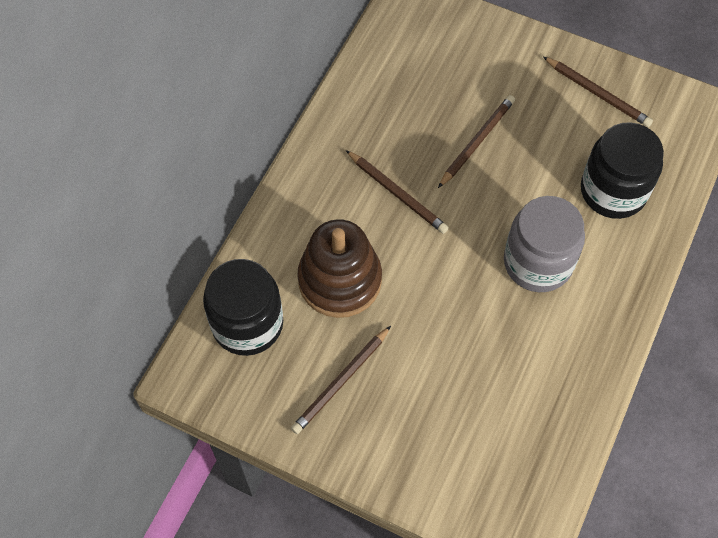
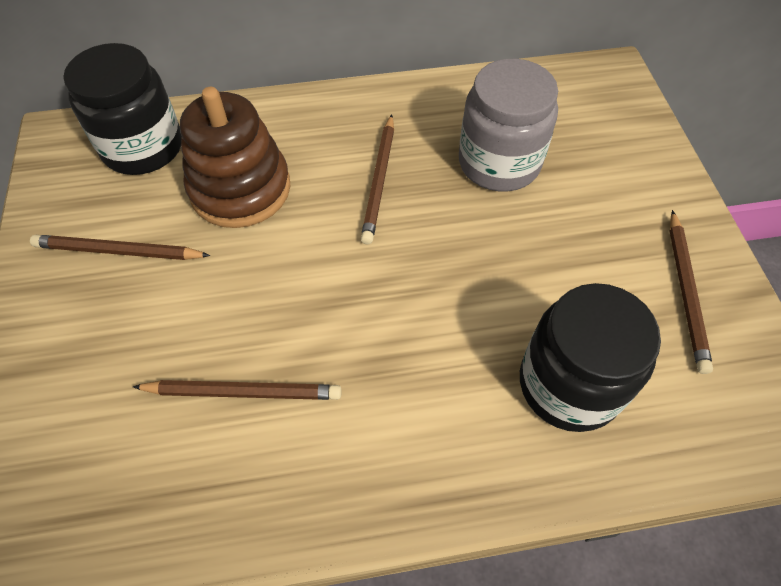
camera: 55 degrees right, 5 degrees down
brown pencil [438,95,515,188] -> brown pencil moved to [133,380,341,400]
grey jar [504,196,585,292] -> grey jar moved to [459,59,558,191]

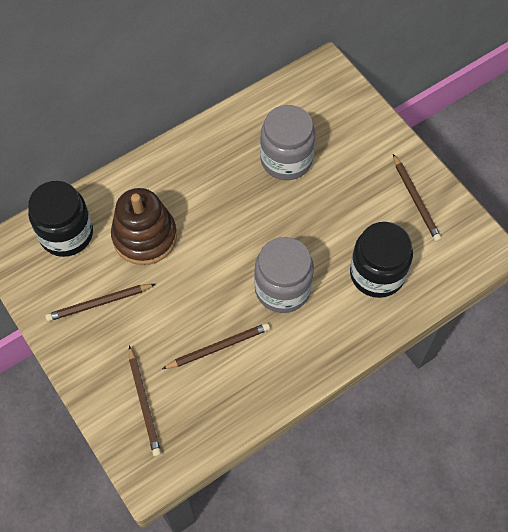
camera: 25 degrees left, 5 degrees up
brown pencil [361,115,394,244] -> brown pencil moved to [129,346,161,457]
none -> grey jar [254,237,314,313]

